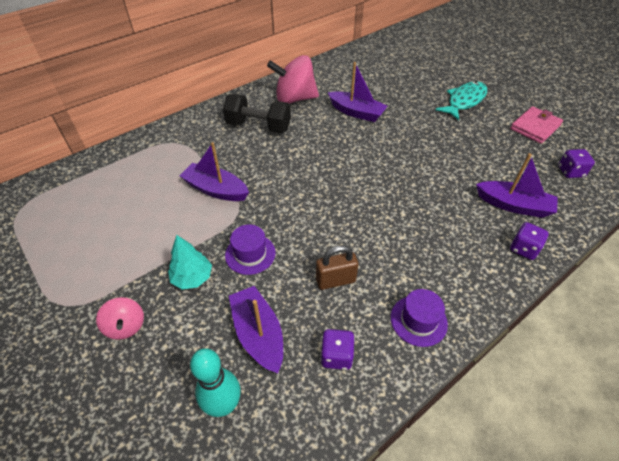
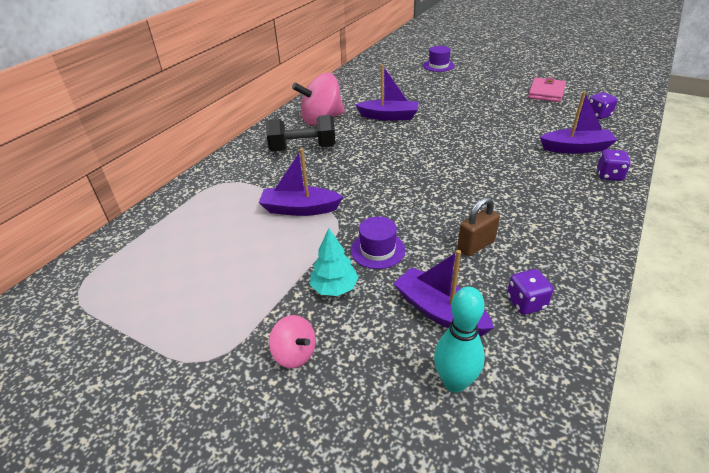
camera: 20 degrees left, 10 degrees down
purple hat [391,289,448,347] -> purple hat moved to [423,46,455,72]
turquoise fish [436,81,487,120] -> none

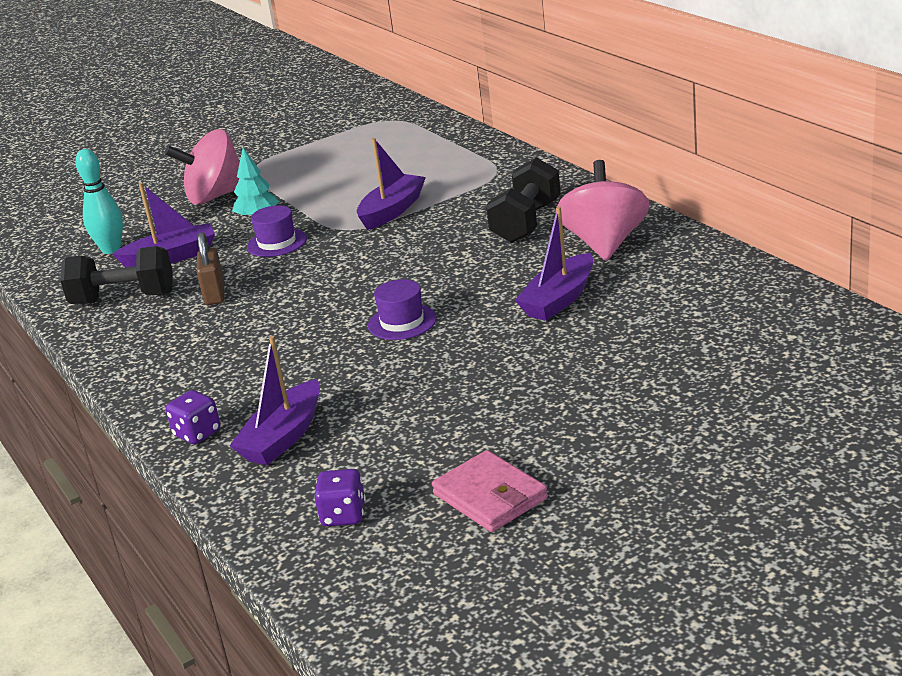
camera: 120 degrees right, 10 degrees down
pink spinning top [269,315,316,368] -> pink spinning top [164,129,240,205], size x1.91
purple hat [423,46,455,72] -> purple hat moved to [368,279,437,340]
purple dice [507,269,553,315] -> black dumbbell [60,246,173,304]

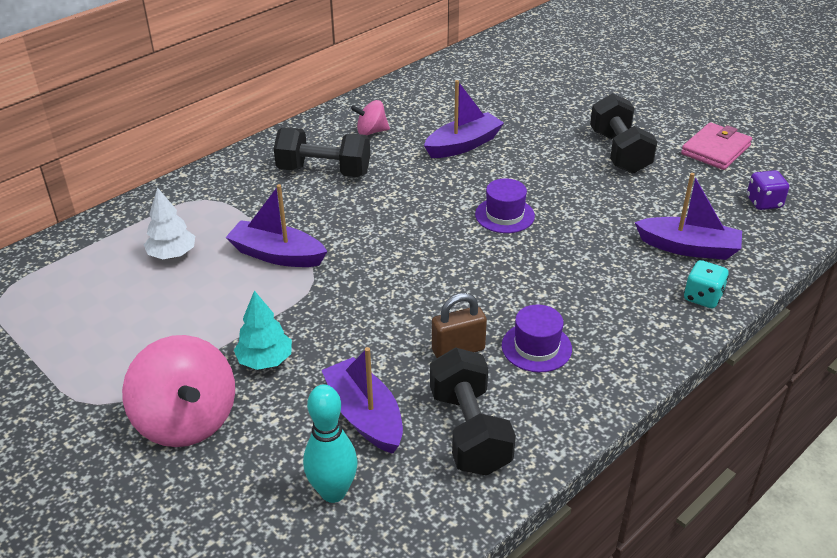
camera: 105 degrees left, 10 degrees up
purple dice [166,390,220,444] -> turquoise dice [684,260,729,308]
purple hat [247,205,307,257] -> purple hat moved to [502,305,572,372]
purple boat [515,206,593,321] -> purple boat turned 60 degrees counterclockwise [424,80,504,158]
pink spinning top [556,160,650,261] -> pink spinning top [351,100,390,135], size x0.52
none -> white tree [144,187,195,259]
none -> black dumbbell [590,93,658,174]

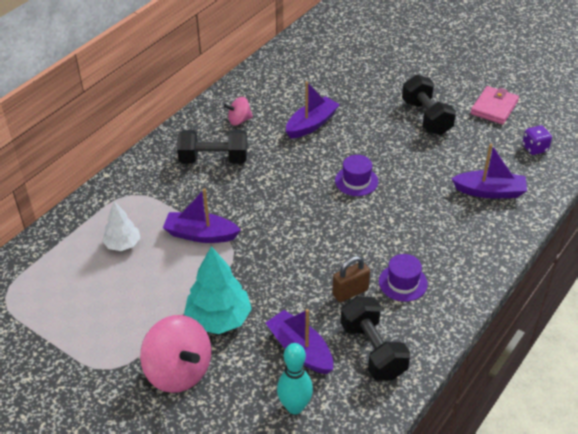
camera: 10 degrees left, 5 degrees up
turquoise tree [234,290,292,370] -> turquoise tree [184,246,252,334], size x1.63
turquoise dice [684,260,729,308] -> none

